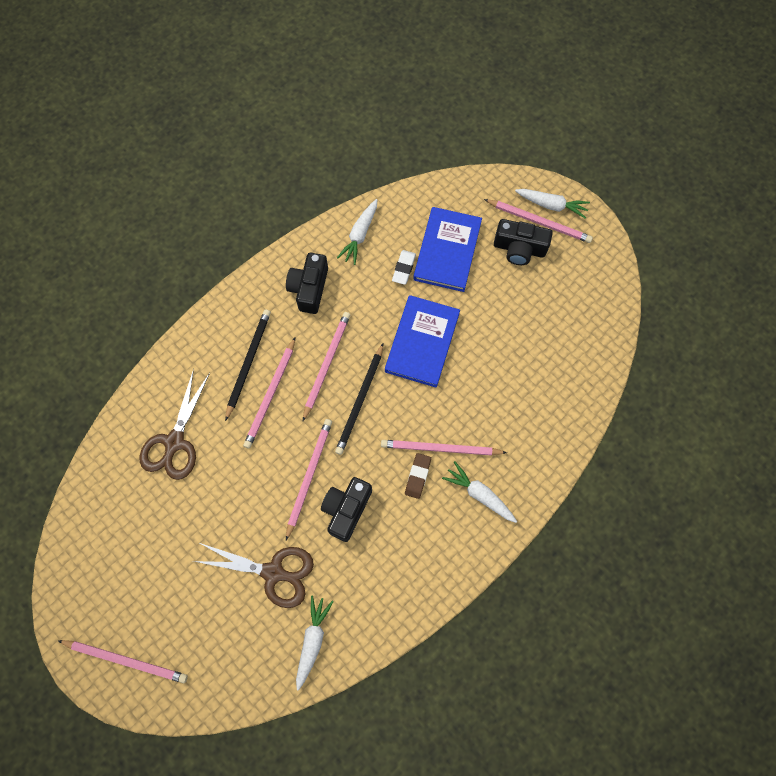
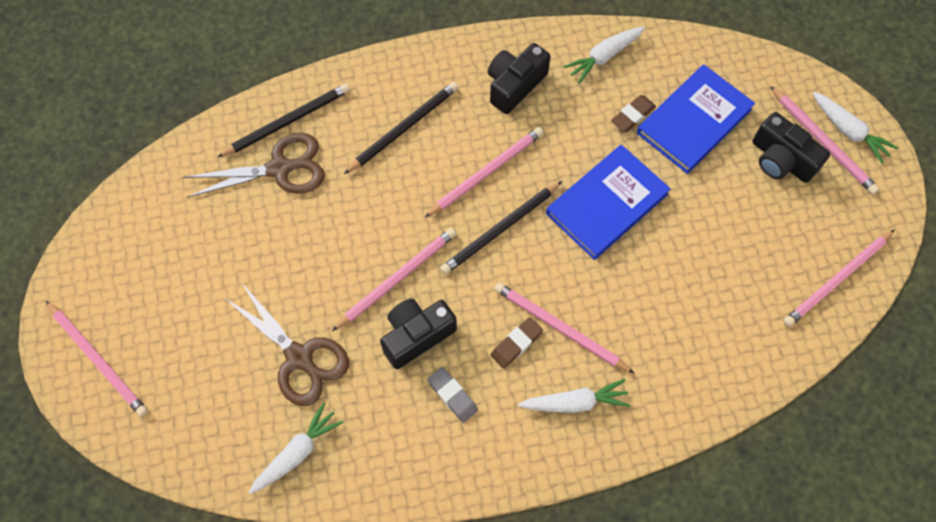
camera: 30 degrees right, 5 degrees down
brown scissors [140,369,210,480] -> brown scissors turned 150 degrees counterclockwise [183,133,325,198]
pink pencil [243,338,295,449] -> pink pencil moved to [783,229,895,327]
white eraser [392,250,416,285] -> brown eraser [611,95,656,132]
white carrot [442,461,517,523] -> white carrot turned 105 degrees clockwise [518,379,631,413]
none -> black pencil [217,83,350,157]
none -> grey eraser [427,367,478,423]

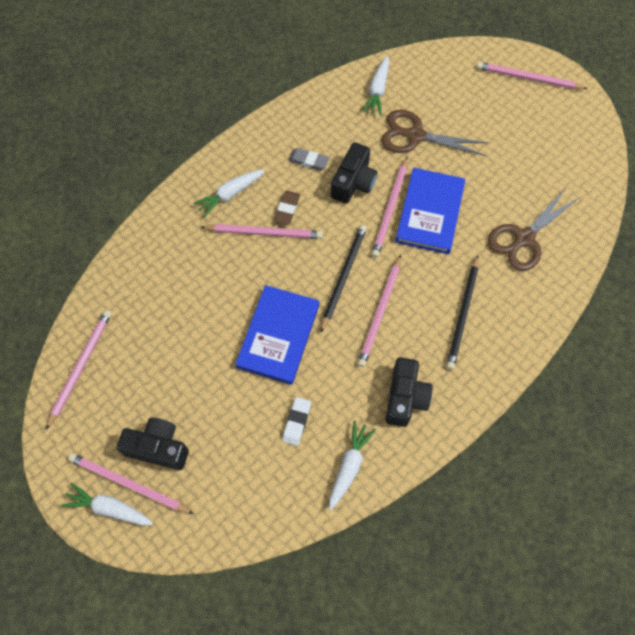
camera: 150 degrees right, 0 degrees up
black pencil [217,83,350,157] -> none
brown eraser [611,95,656,132] -> white eraser [282,397,311,446]
blue book [637,65,755,174] -> blue book moved to [395,168,465,254]

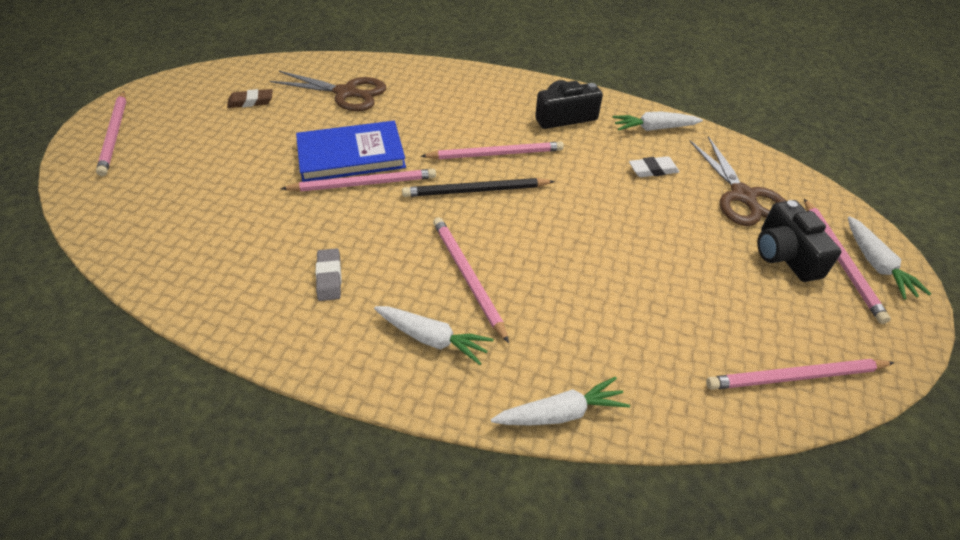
camera: 120 degrees left, 20 degrees down
blue book [235,285,319,385] -> none
brown eraser [274,191,300,225] -> brown eraser moved to [227,89,272,108]
black camera [331,142,378,204] -> none
white carrot [362,56,389,116] -> white carrot moved to [491,377,630,425]
brown scissors [381,110,488,156] -> brown scissors moved to [690,136,786,226]
black pencil [446,255,479,370] -> none

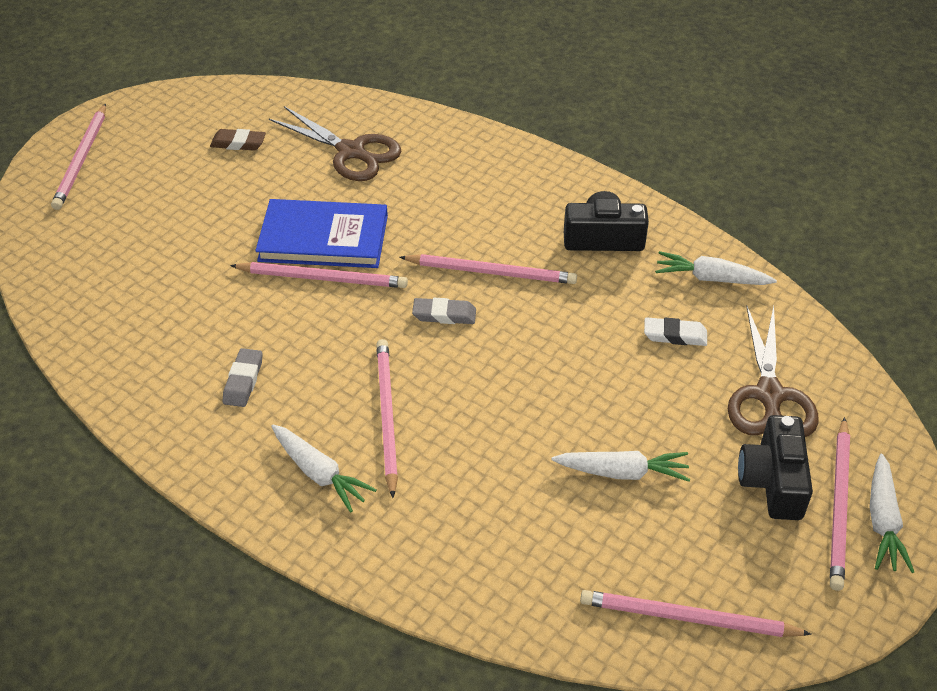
camera: 20 degrees right, 0 degrees up
black pencil [402,178,555,197] -> grey eraser [412,298,476,324]
white carrot [491,377,630,425] -> white carrot moved to [552,451,690,482]

